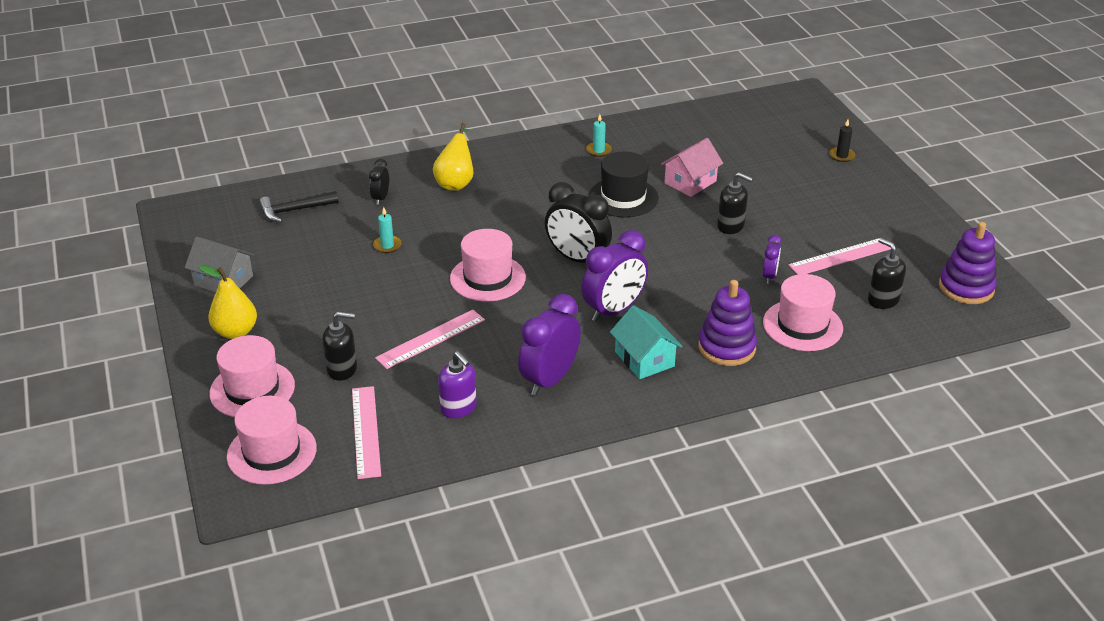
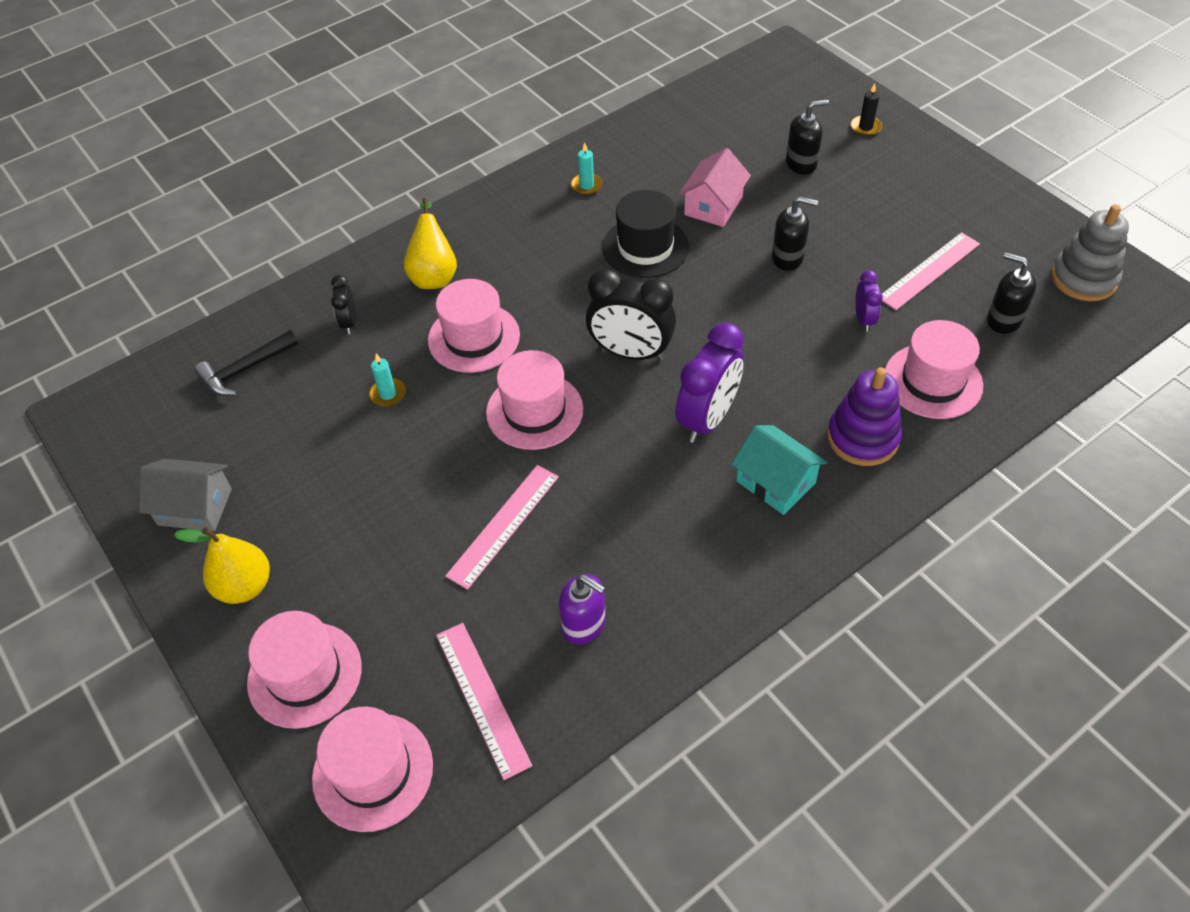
camera: 15 degrees left, 15 degrees up
black soap dispenser [323,312,357,381] -> black soap dispenser moved to [786,100,829,175]
purple clock [518,294,581,396] -> none
purple stacking toy [939,222,997,304] -> grey stacking toy [1051,204,1129,301]
none -> pink hat [428,279,520,373]

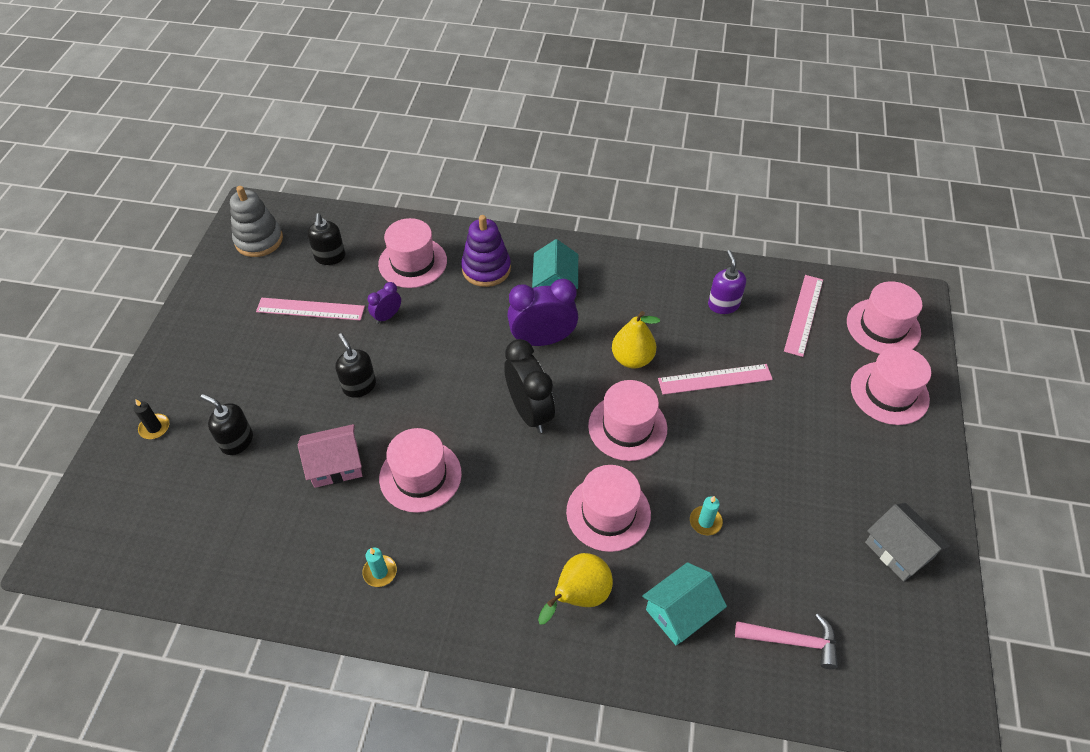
camera: 135 degrees left, 0 degrees up
yellow pear [174,527,270,604] -> yellow pear moved to [612,311,660,368]
black hammer [194,330,298,396] -> pink hammer [735,614,838,669]
black clock [331,275,356,334] -> turquoise house [642,562,727,645]
black hat [602,190,689,278] -> pink hat [379,428,462,513]

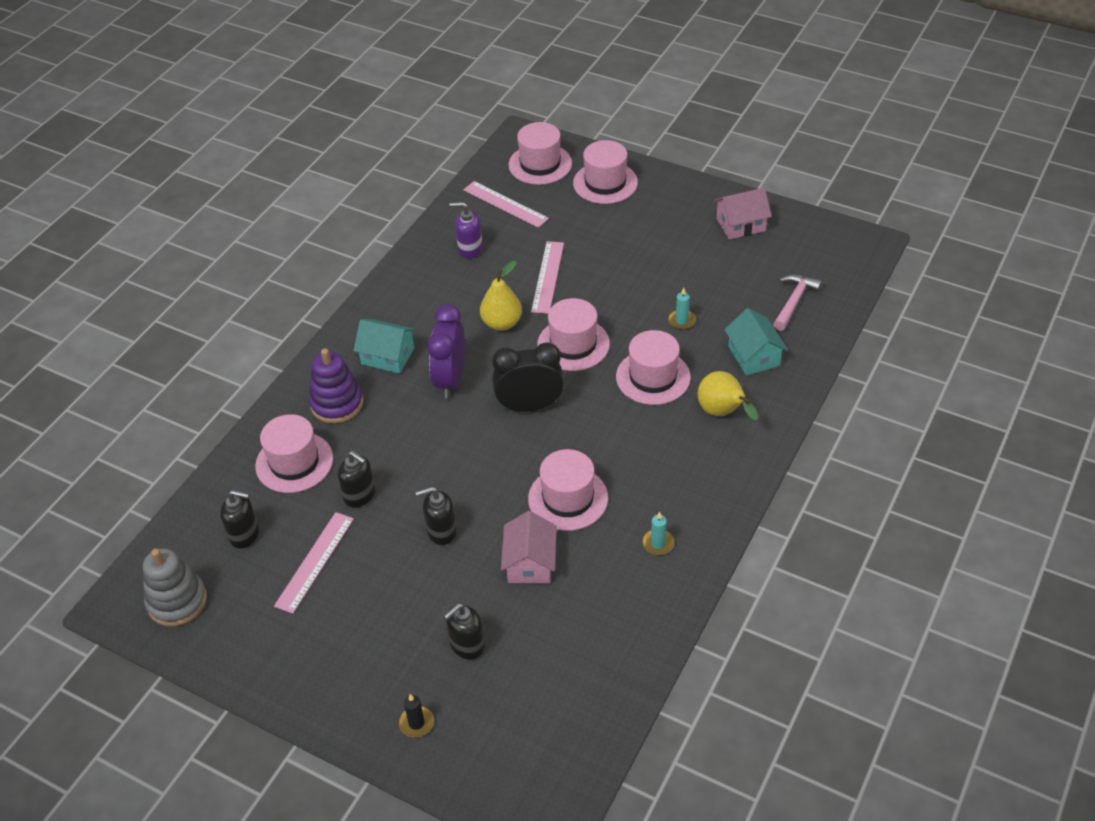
camera: 70 degrees left, 5 degrees down
purple clock [368,282,401,324] -> black soap dispenser [338,451,375,508]
grey house [865,503,950,581] -> pink house [714,188,772,240]

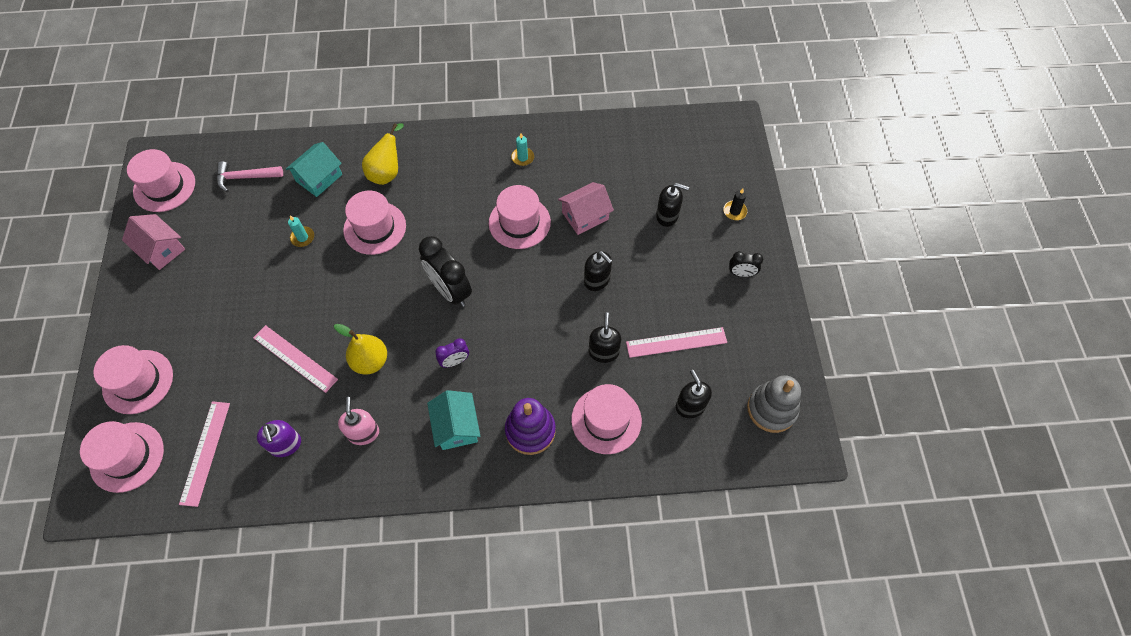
camera: 125 degrees left, 15 degrees up
purple clock [427,304,465,398] -> purple clock [435,338,469,368], size x0.52
pink ruler [531,241,564,314] -> pink ruler turned 60 degrees clockwise [253,325,338,393]
pink hat [537,298,610,371] -> pink hat moved to [127,149,195,212]
none -> pink soap dispenser [338,397,379,445]
none -> black clock [729,251,763,277]

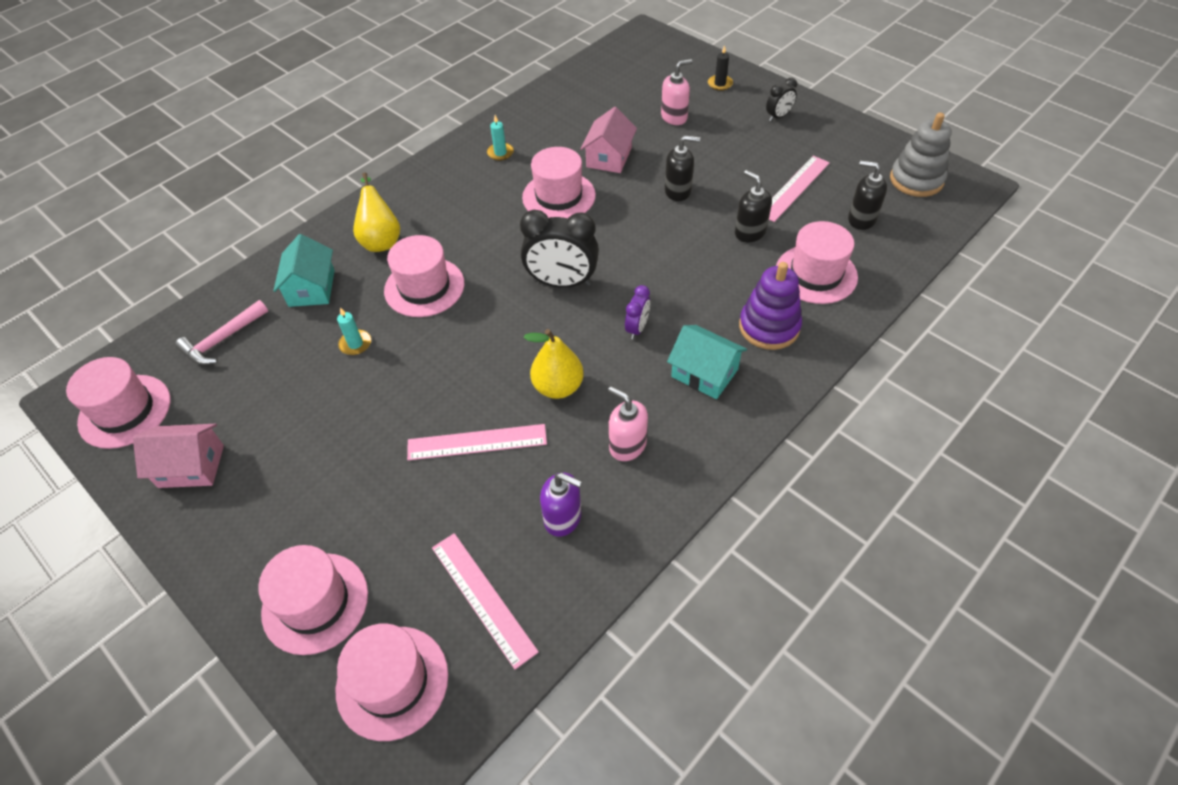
camera: 40 degrees left, 10 degrees down
black soap dispenser [656,183,689,227] -> pink soap dispenser [661,59,693,125]

